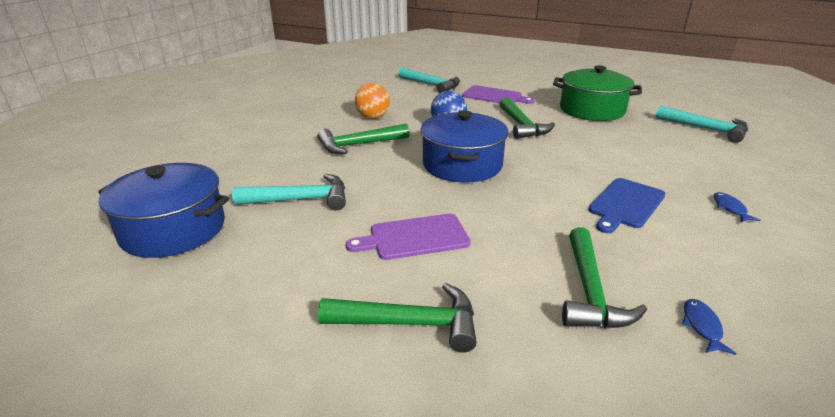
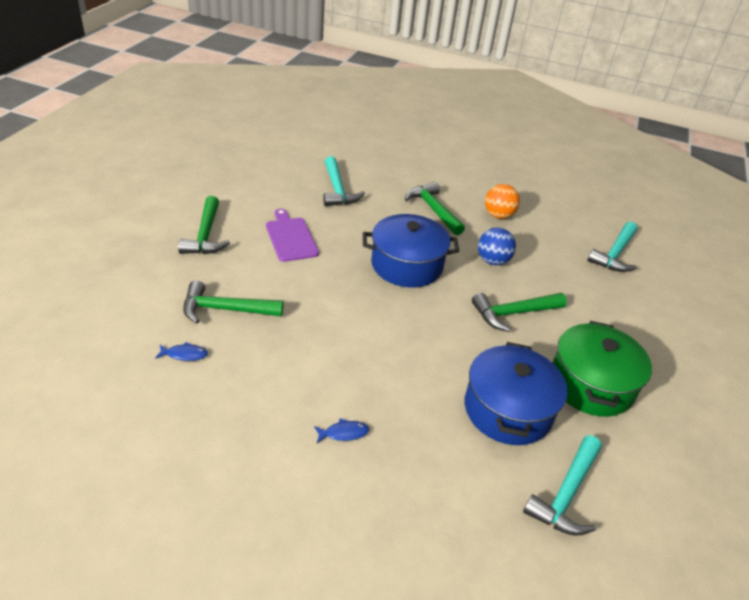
camera: 80 degrees right, 10 degrees up
blue pot [98,163,229,258] -> blue pot moved to [465,342,567,445]
purple cutting board [462,85,534,104] -> none
blue cutting board [589,178,666,233] -> none

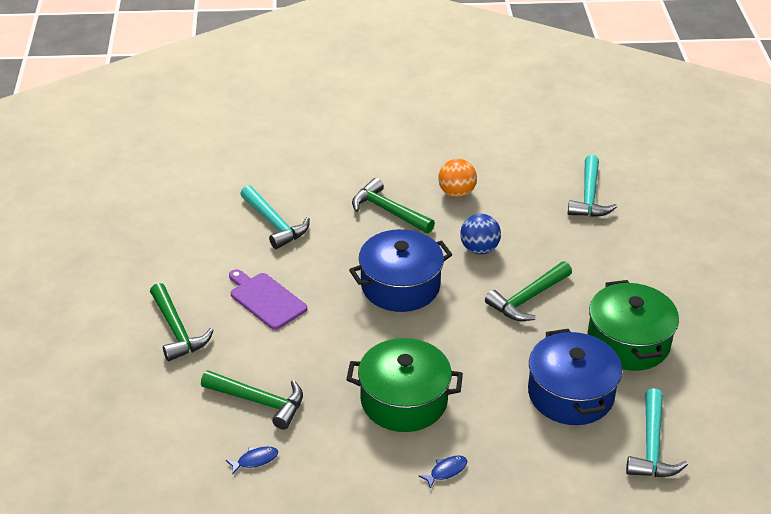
camera: 20 degrees left, 0 degrees up
green hammer [183,281,283,324] -> green hammer turned 135 degrees counterclockwise [201,370,303,430]
none -> green pot [346,338,463,432]

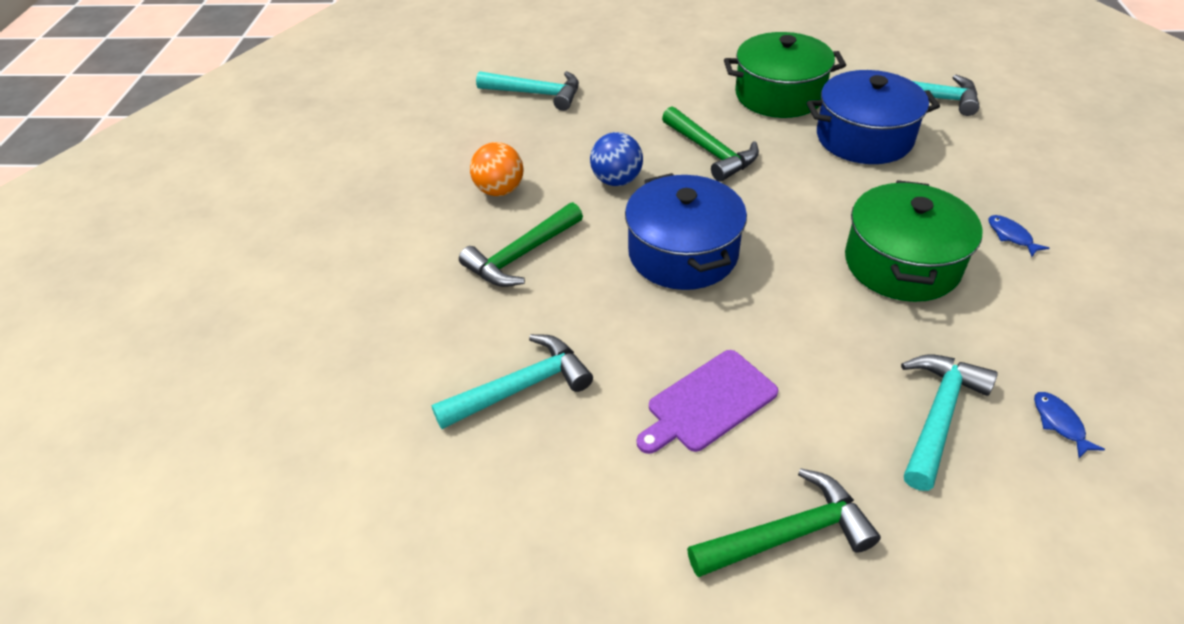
camera: 80 degrees left, 5 degrees up
green hammer [201,370,303,430] -> turquoise hammer [901,354,998,491]

